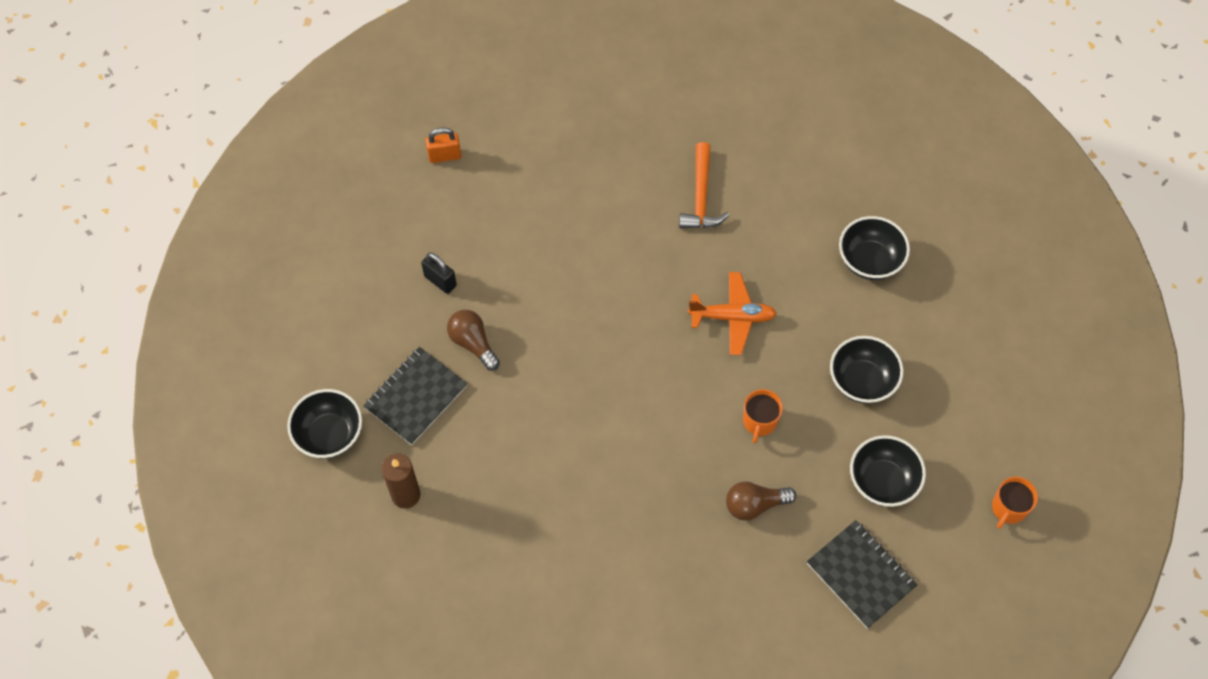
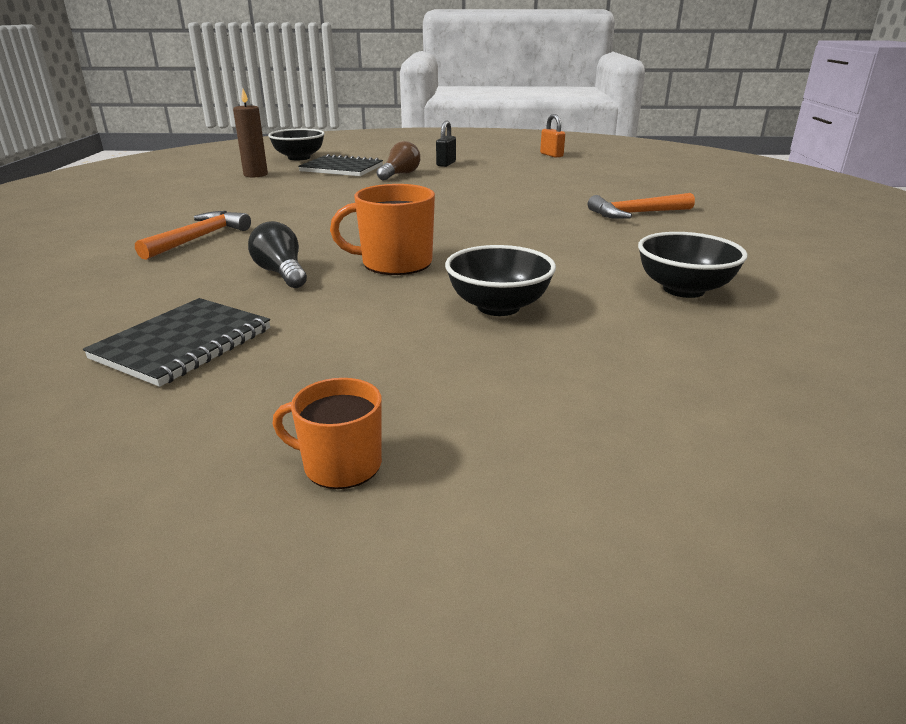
camera: 70 degrees right, 35 degrees down
orange plane [688,272,777,355] -> none
brown light bulb [726,481,796,521] -> black light bulb [248,221,307,288]
orange mug [743,389,783,443] -> orange mug [330,184,435,275], size x1.60
black bowl [850,435,926,507] -> none
none -> orange hammer [135,211,251,260]

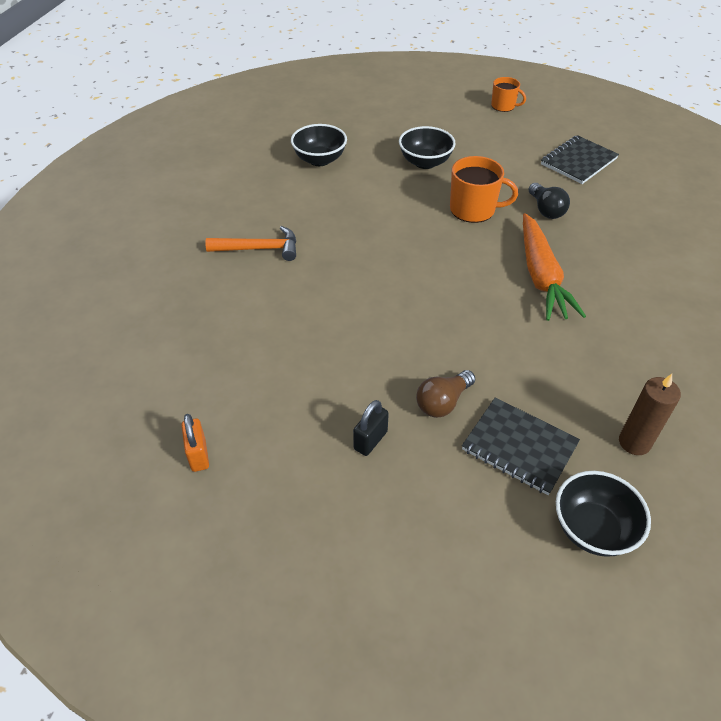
camera: 165 degrees left, 20 degrees up
orange hammer [135,211,251,260] -> none
none -> orange carrot [523,213,586,321]

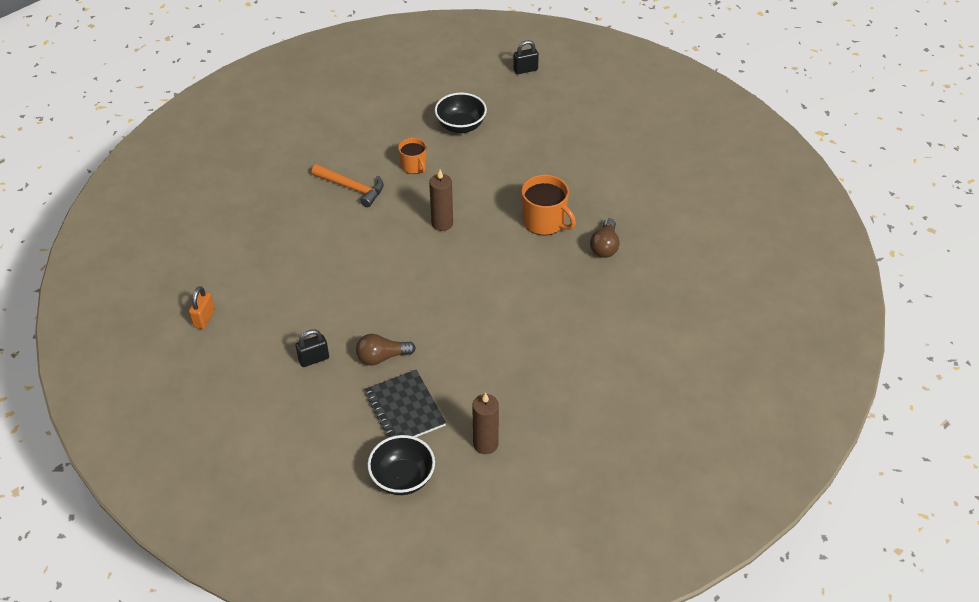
camera: 30 degrees right, 0 degrees up
black bowl [399,126,455,169] -> none
orange mug [491,77,526,112] -> orange mug moved to [398,138,426,174]
orange carrot [523,213,586,321] -> none
black light bulb [529,183,570,219] -> brown light bulb [590,218,620,258]
black notebook [541,135,619,184] -> none
none -> brown candle [429,170,453,231]
none -> black padlock [513,40,539,74]

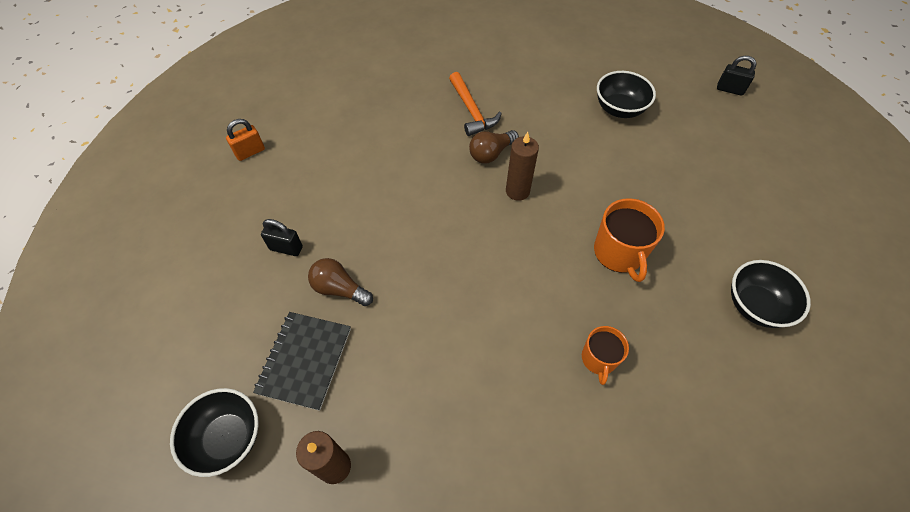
camera: 40 degrees right, 10 degrees up
orange mug [398,138,426,174] -> orange mug moved to [582,326,629,385]
brown light bulb [590,218,620,258] -> brown light bulb moved to [469,130,519,164]
none -> black bowl [731,260,811,328]

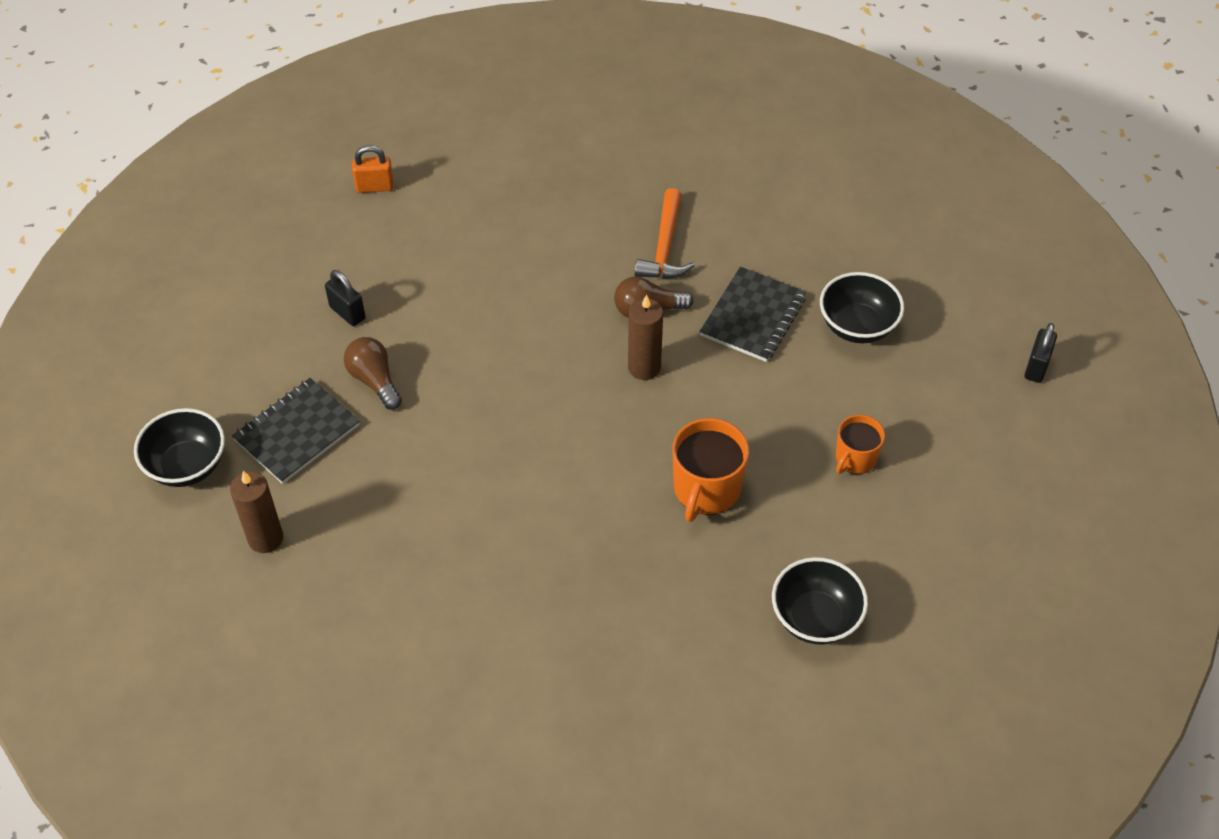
camera: 30 degrees right, 5 degrees down
orange mug [582,326,629,385] -> orange mug moved to [836,415,885,474]
black padlock [717,56,756,96] -> black padlock turned 60 degrees clockwise [1024,323,1057,383]
none -> black notebook [700,267,807,362]

